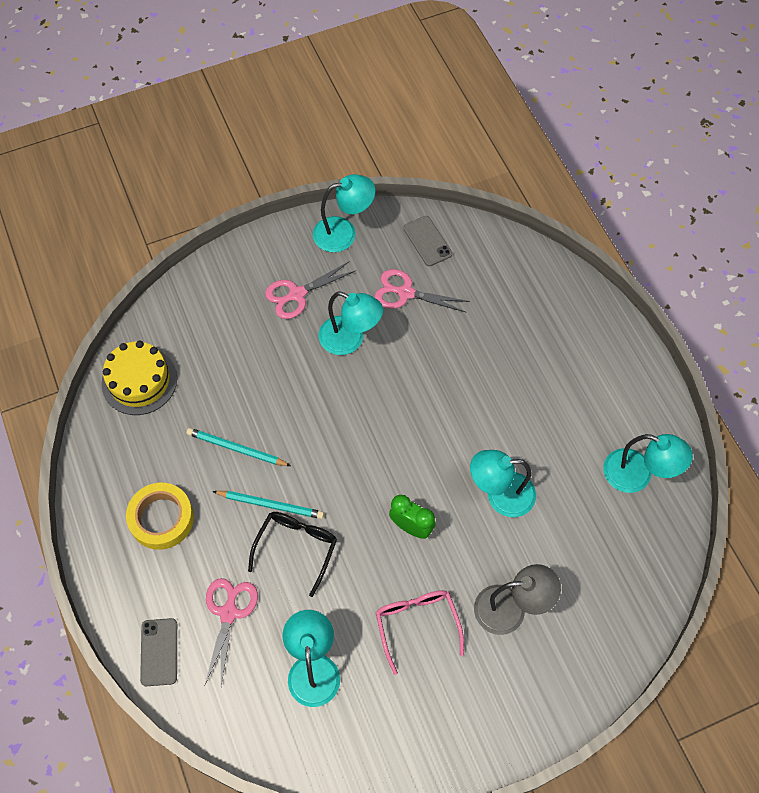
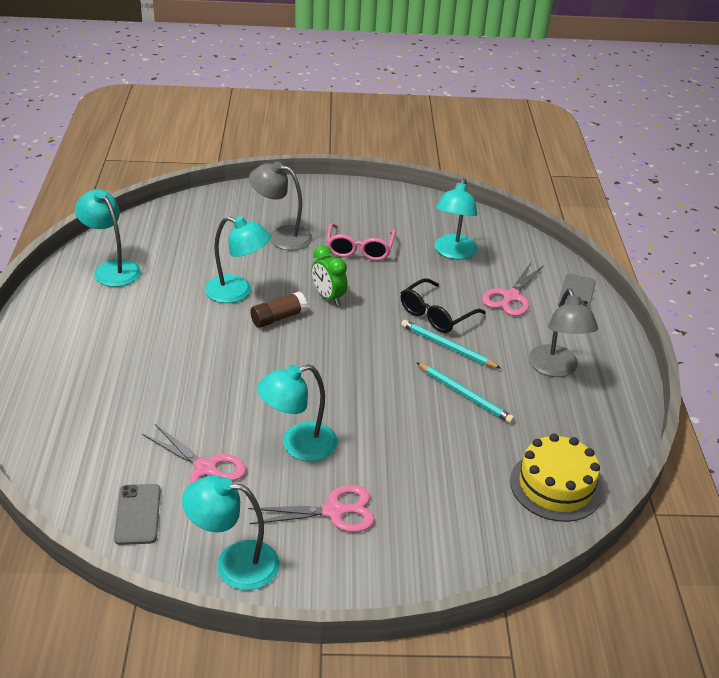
camera: 160 degrees left, 25 degrees down
yellow tape [126,483,194,550] -> grey lamp [529,289,598,377]
turquoise lamp [318,292,383,355] -> turquoise lamp turned 75 degrees counterclockwise [257,365,338,461]
none -> brown glue stick [250,291,307,328]

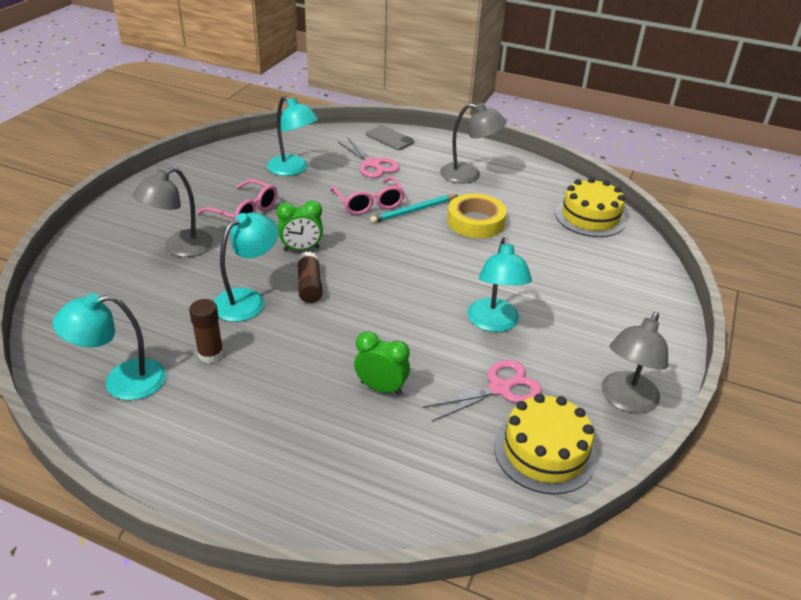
camera: 65 degrees left, 0 degrees up
grey phone [114,484,161,545] -> yellow cake [494,394,597,494]
turquoise lamp [182,476,280,590] -> grey lamp [602,312,668,414]
pink scissors [248,485,375,532] -> none
black glasses [400,278,486,333] -> pink glasses [331,176,405,215]
turquoise pencil [416,362,515,424] -> yellow tape [447,194,507,238]
none -> brown glue stick [189,299,224,363]
none -> green clock [354,331,410,395]

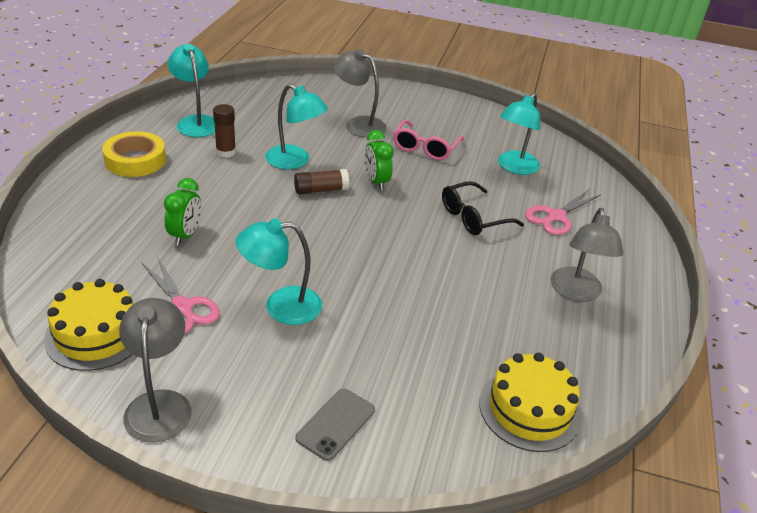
camera: 80 degrees right, 0 degrees up
pink glasses [331,176,405,215] -> black glasses [442,181,524,235]
grey phone [366,125,414,150] -> grey phone moved to [295,389,375,461]
turquoise pencil [370,195,458,223] -> none
yellow tape [447,194,507,238] -> yellow tape moved to [102,131,166,177]
grey lamp [602,312,668,414] -> grey lamp turned 60 degrees clockwise [119,298,192,443]

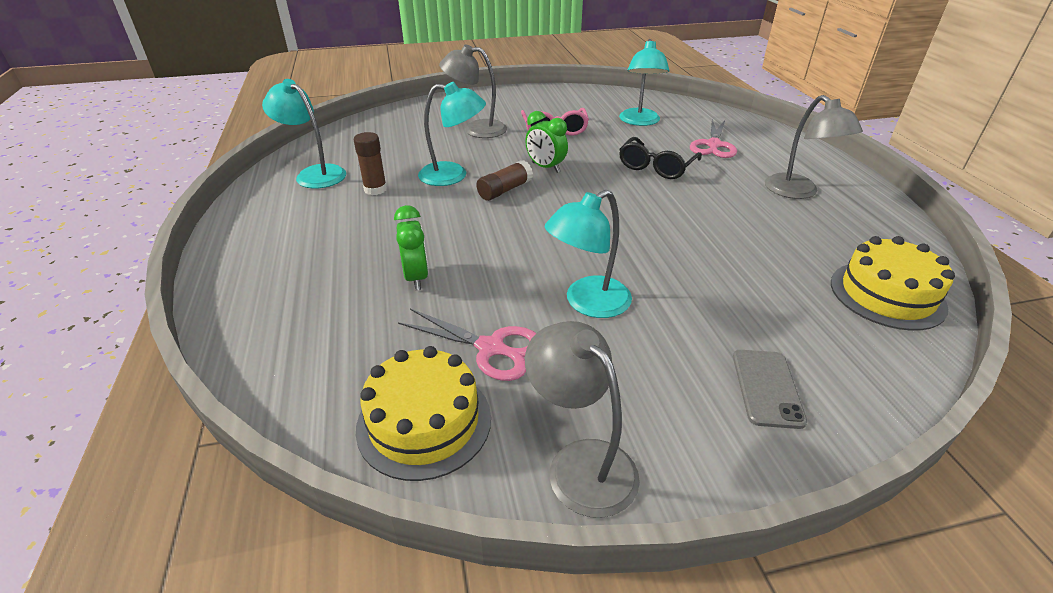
camera: 25 degrees left, 0 degrees up
yellow tape [102,131,166,177] -> none

